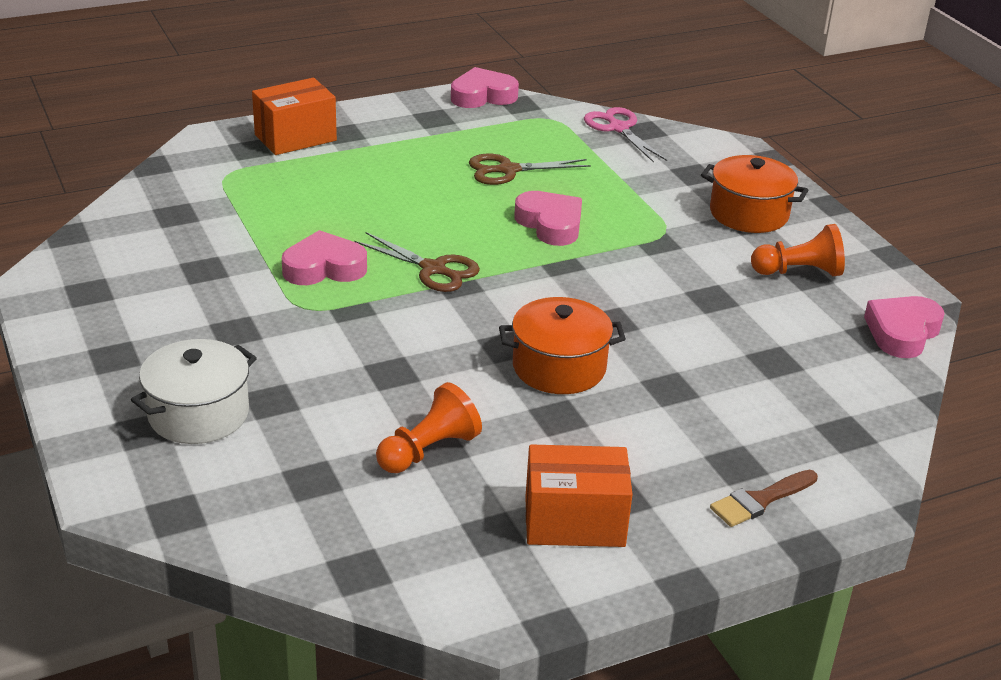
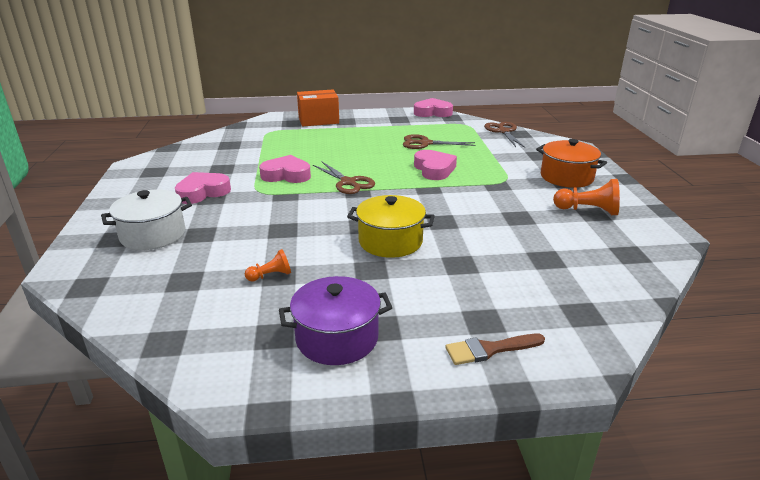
camera: 20 degrees right, 5 degrees down
orange pawn [376,382,482,473] -> orange pawn [245,249,291,282], size x0.59
orange pot [499,297,626,394] -> yellow pot [347,195,435,258]
orange box [525,444,633,547] -> purple pot [279,276,392,365]
pink scissors [584,107,667,163] -> brown scissors [484,122,525,148]
pink heart [864,296,945,358] -> pink heart moved to [175,172,231,204]

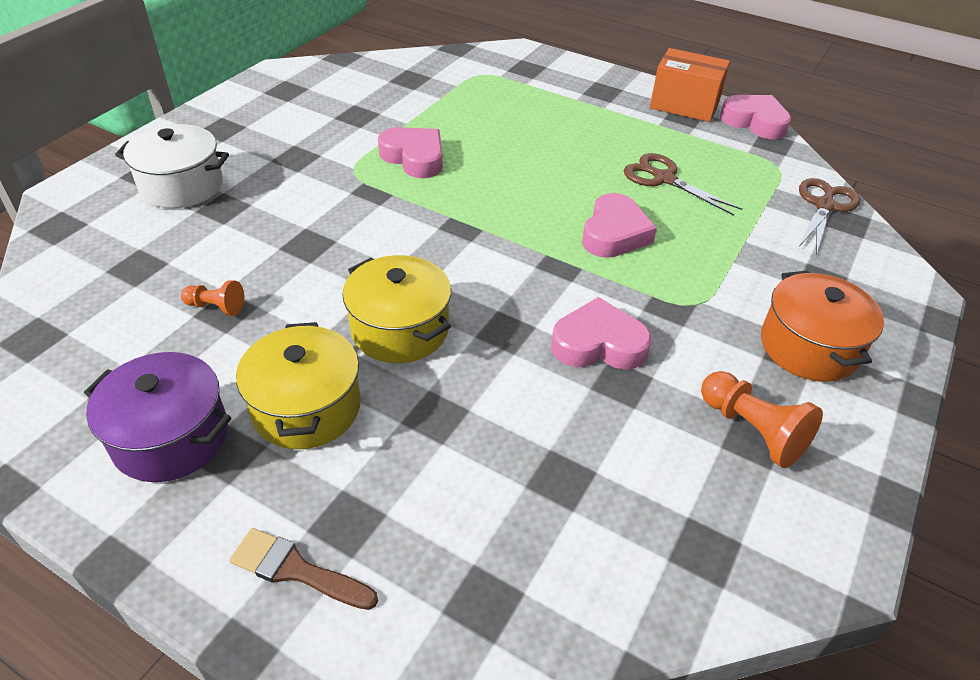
camera: 35 degrees right, 15 degrees up
pink heart [175,172,231,204] -> pink heart moved to [551,297,652,369]
orange box [297,89,339,127] -> orange box moved to [650,48,730,122]
brown scissors [313,162,375,194] -> none
none -> yellow pot [236,322,361,449]

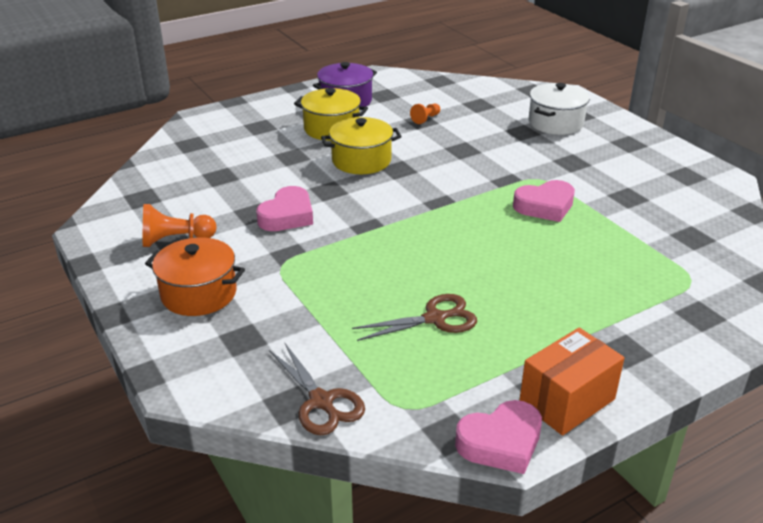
camera: 120 degrees right, 10 degrees down
brown brush [229,528,378,610] -> none
pink heart [582,193,657,258] -> none

